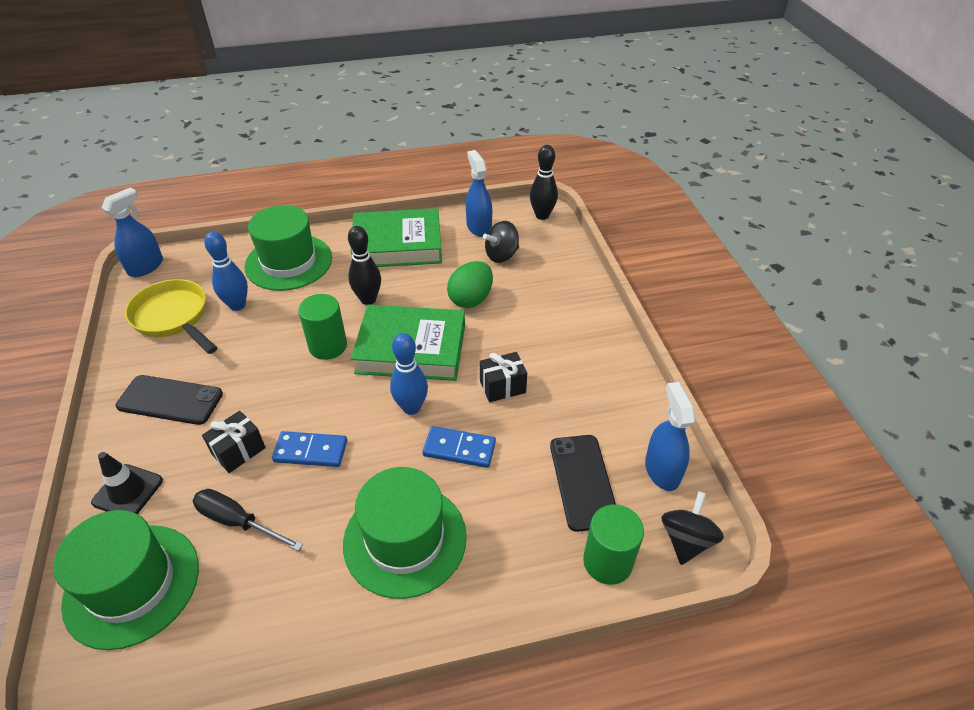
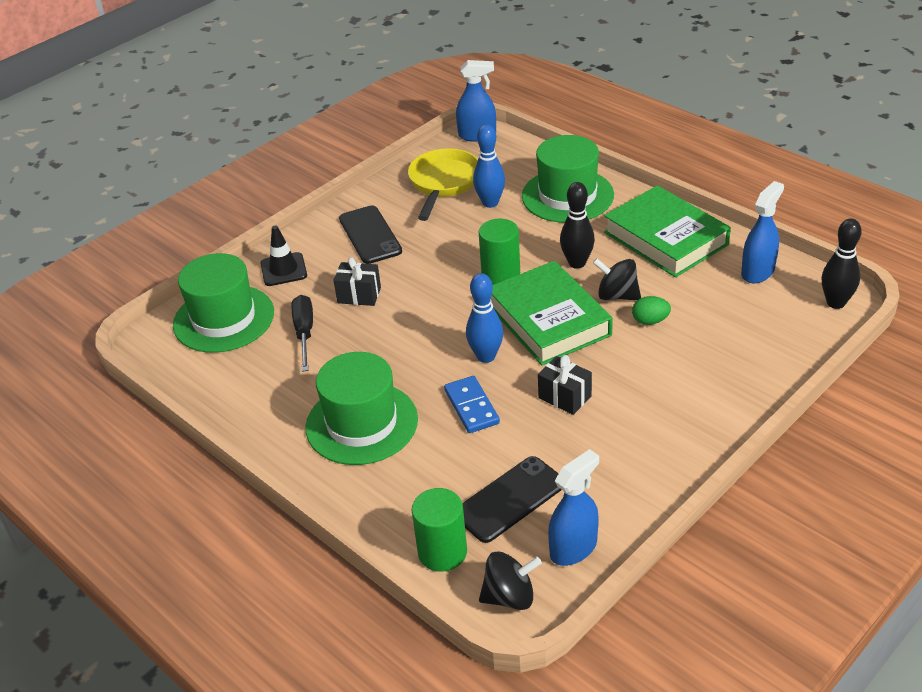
camera: 60 degrees right, 5 degrees down
blue domino [272,431,347,467] -> none
green egg [447,261,493,308] -> green egg [632,296,671,325], size x0.61
black spinning top [483,221,519,263] -> black spinning top moved to [593,258,641,300]

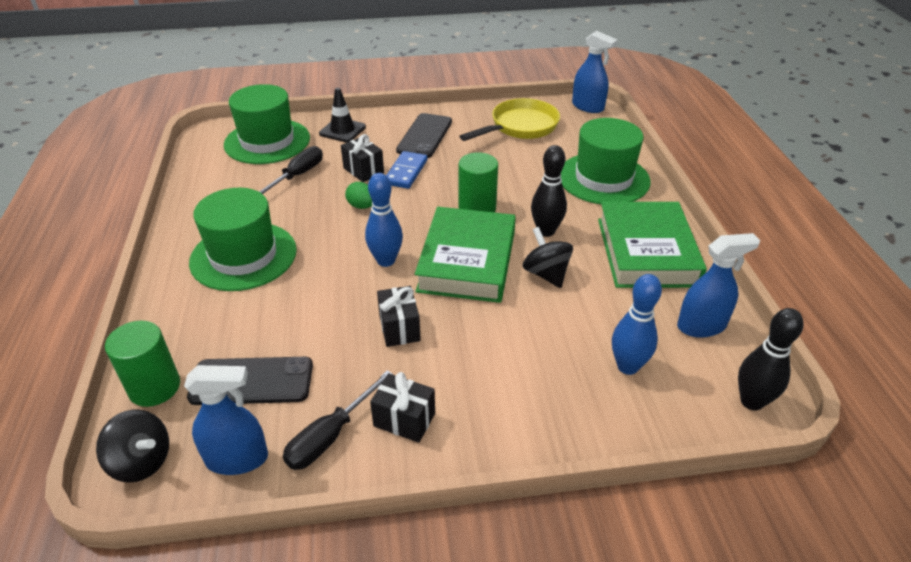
camera: 35 degrees right, 0 degrees up
blue domino [444,376,500,433] -> blue domino moved to [386,151,427,189]
blue bowling pin [473,125,505,208] -> blue bowling pin moved to [612,274,662,375]
green egg [632,296,671,325] -> green egg moved to [345,182,372,209]
none -> black screwdriver [283,370,393,470]
none -> black gift [370,372,435,443]

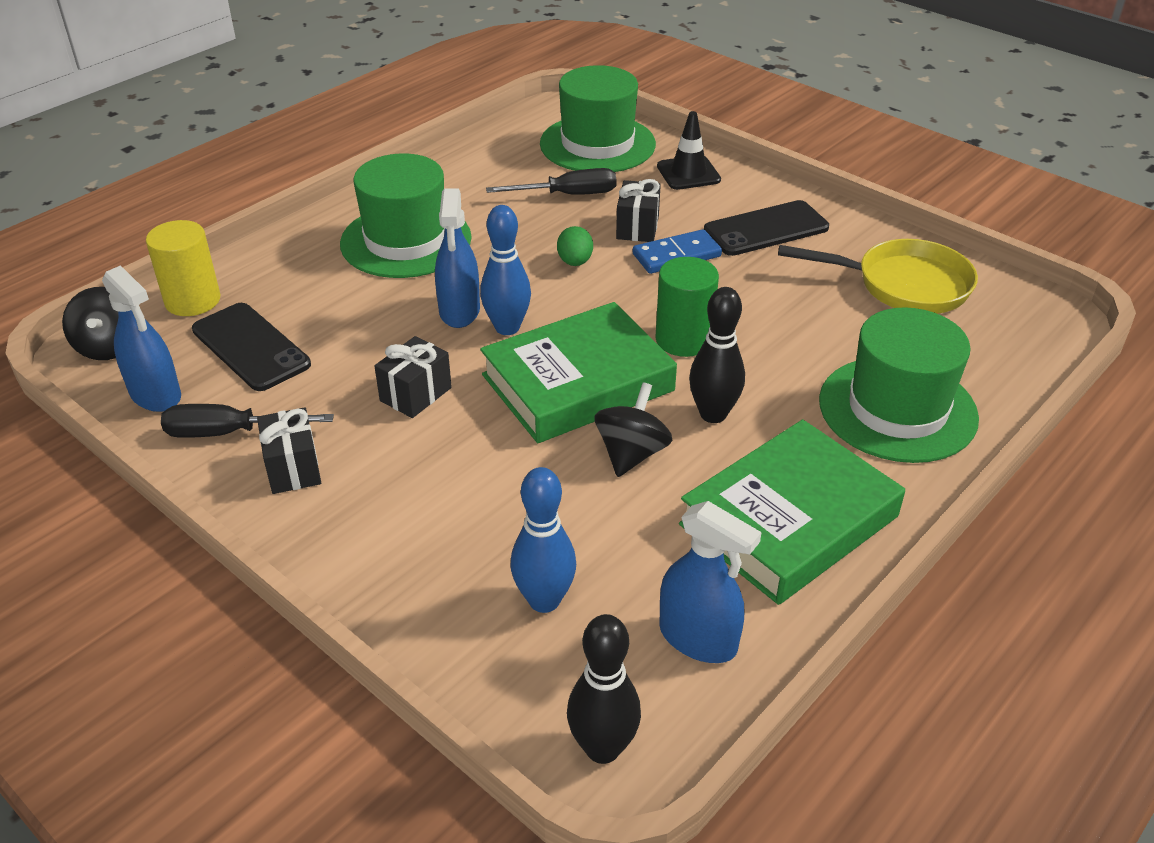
camera: 50 degrees right, 0 degrees up
green cylinder [105,321,180,407] -> yellow cylinder [146,220,220,316]
blue spray bottle [572,31,618,113] -> blue spray bottle moved to [435,189,480,328]

